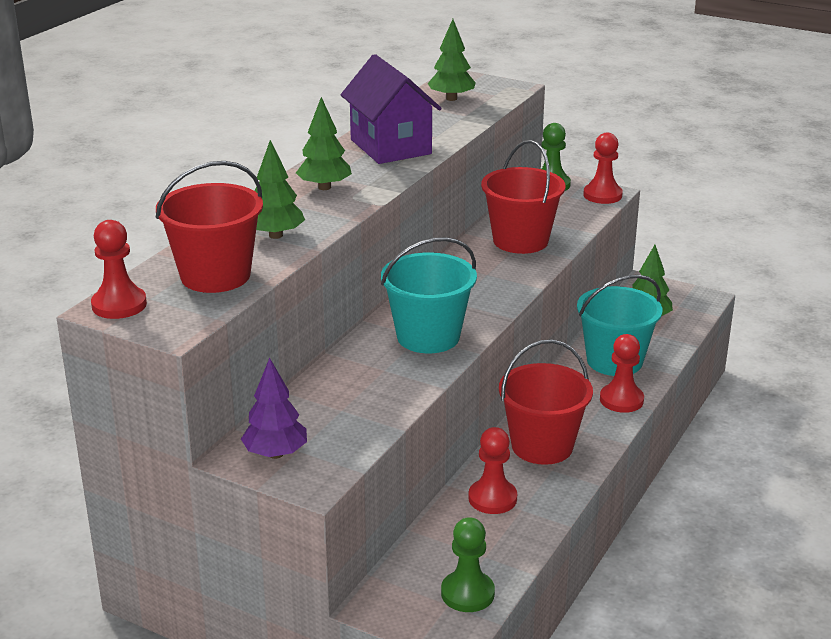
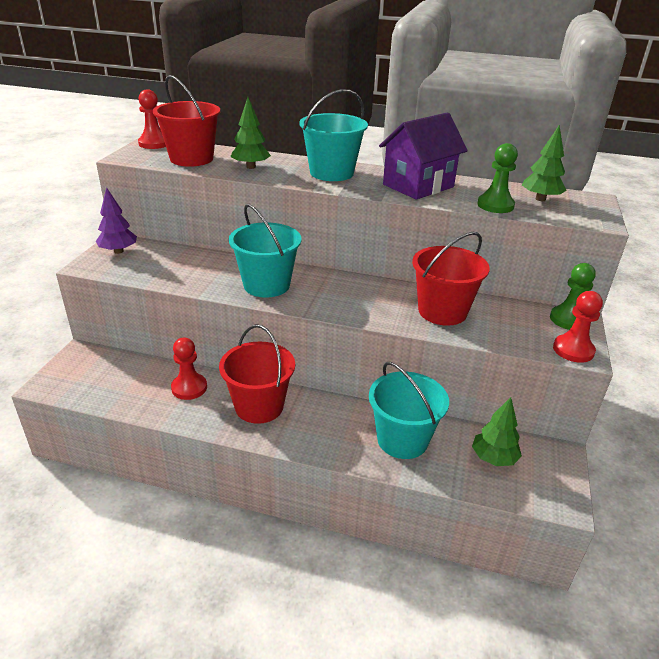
camera: 75 degrees right, 5 degrees up
green tree [296,97,352,190] -> turquoise bucket [299,89,368,181]
green pawn [441,517,495,612] -> green pawn moved to [477,143,518,213]
red pawn [600,334,644,413] -> none

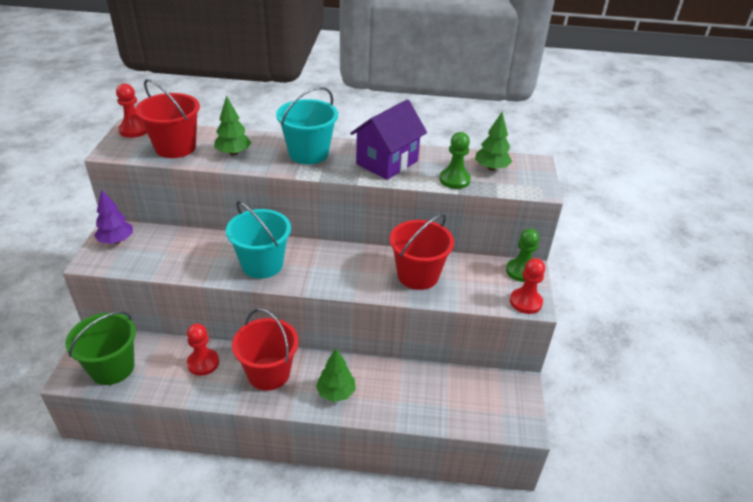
camera: 10 degrees left, 5 degrees up
turquoise bucket [369,362,449,459] -> none
green tree [472,397,522,466] -> green tree moved to [316,349,356,402]
none -> green bucket [66,311,136,385]

